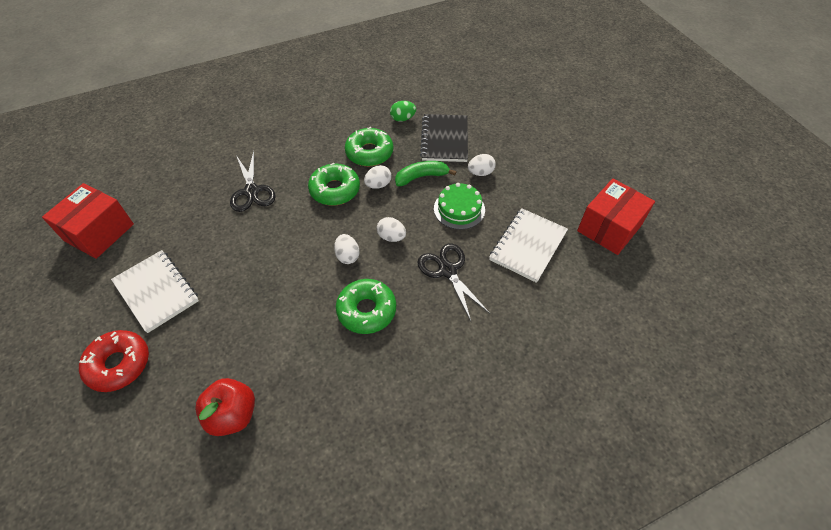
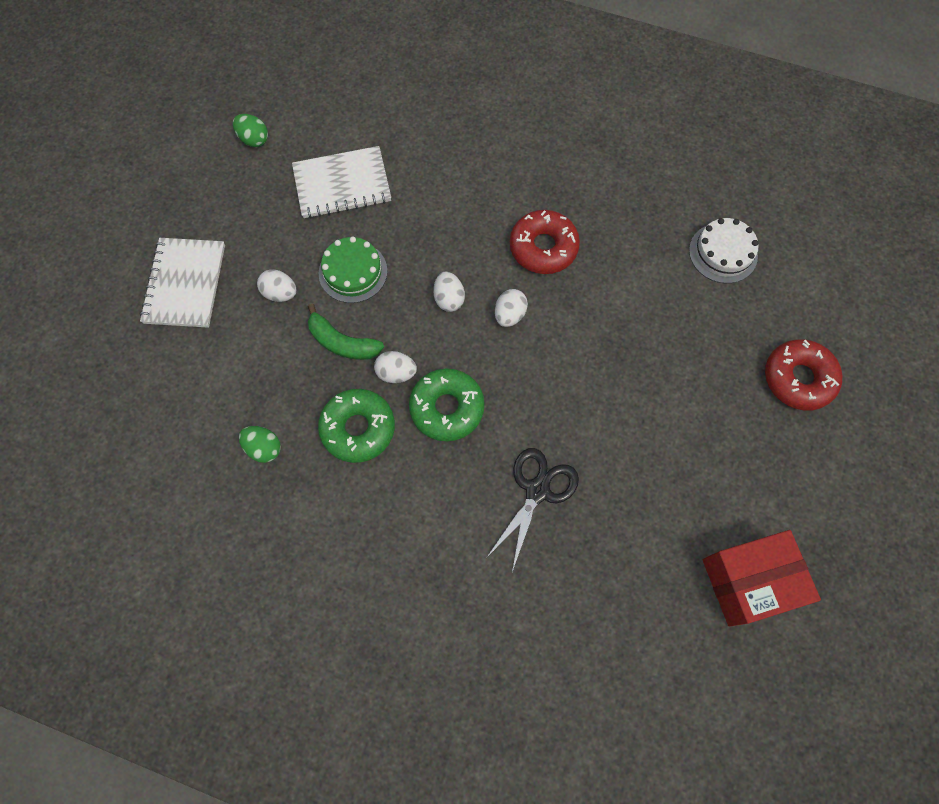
camera: 135 degrees left, 15 degrees up
white notebook [111,250,199,333] -> white notebook moved to [140,238,225,328]
red apple [195,378,255,436] -> white cake [689,218,758,283]
green donut [336,279,396,334] -> red donut [510,210,580,274]
black scissors [417,244,490,321] -> none
black notebook [420,114,468,162] -> none
red box [577,179,655,255] -> green egg [233,114,268,147]

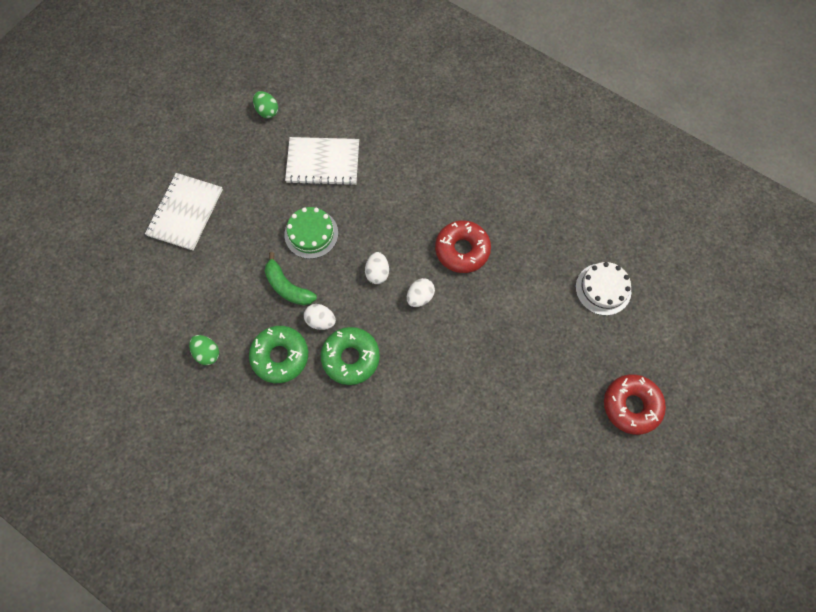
camera: 15 degrees right, 0 degrees up
white egg [257,269,296,302] -> none
black scissors [487,448,579,572] -> none
red box [703,530,821,627] -> none

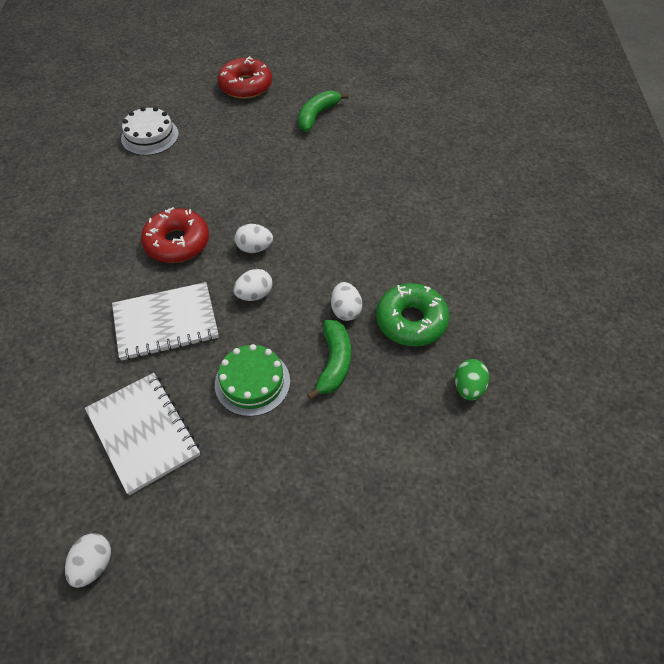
camera: 125 degrees left, 15 degrees down
white notebook [145,173,223,250] -> white notebook moved to [112,282,219,361]
green egg [253,91,278,118] -> white egg [65,533,111,588]
green donut [321,327,380,385] -> none
none -> green banana [298,90,349,132]

